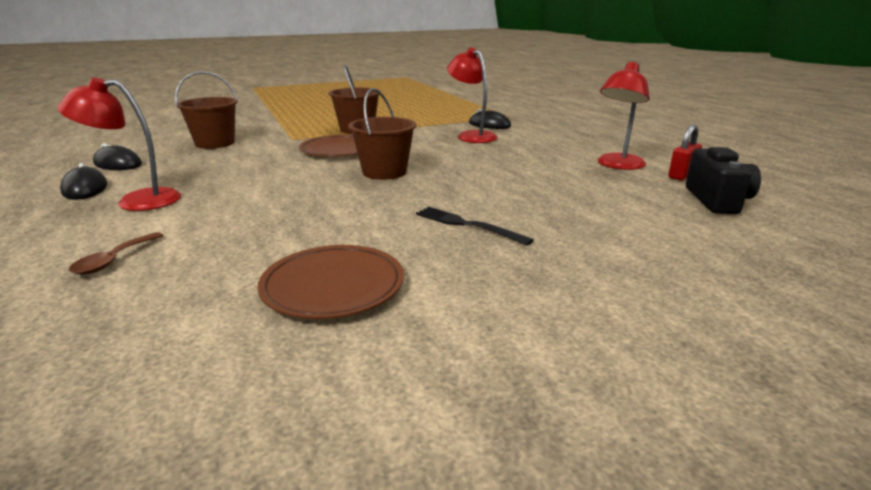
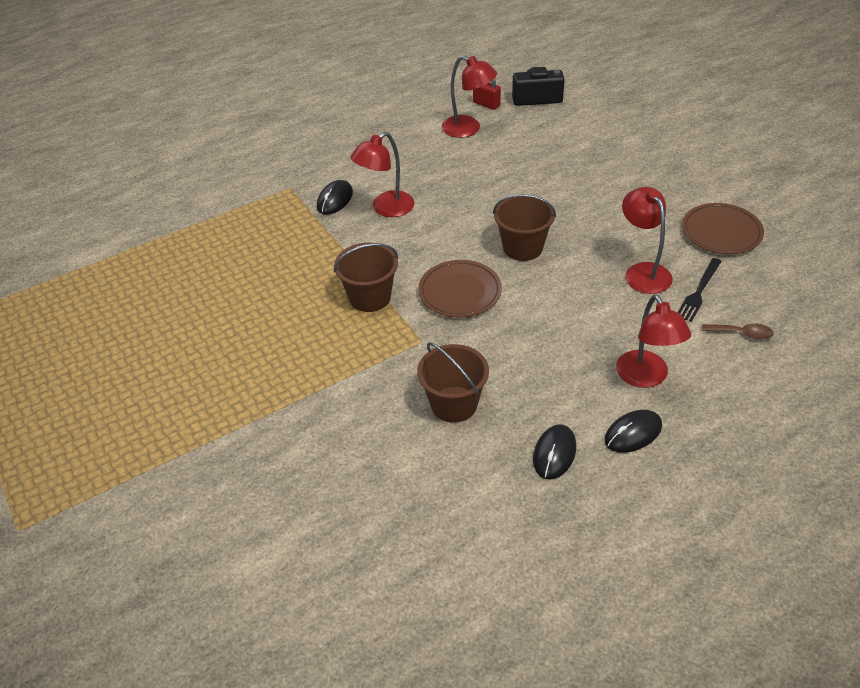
camera: 95 degrees left, 20 degrees up
black fork [416,207,534,246] -> black fork moved to [678,258,722,322]
none -> red lamp [622,187,673,294]

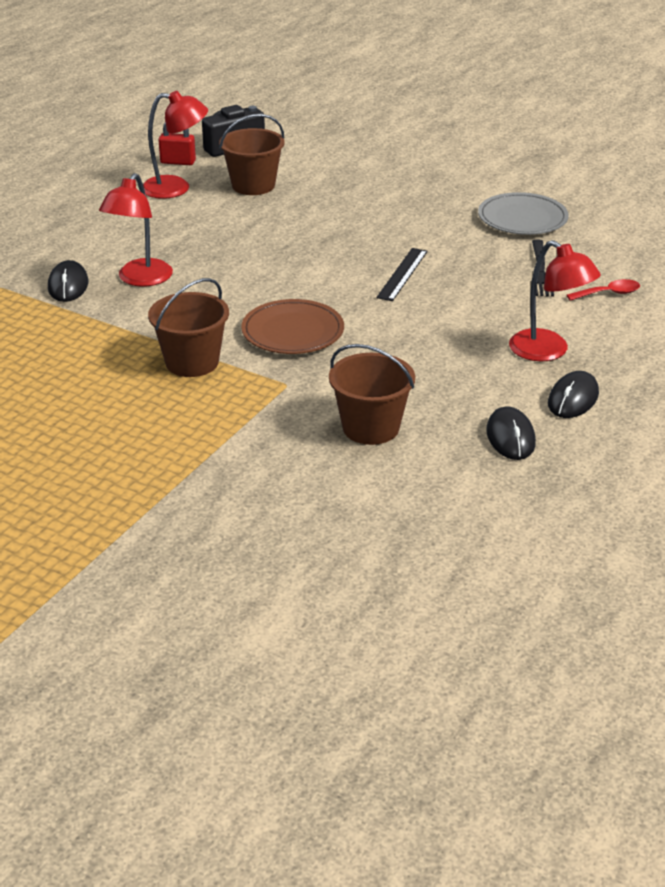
camera: 30 degrees left, 10 degrees down
brown bucket [493,194,556,261] -> brown bucket moved to [219,114,285,195]
red lamp [622,187,673,294] -> none
brown plate [682,203,764,254] -> grey plate [478,192,569,235]
brown spoon [702,323,774,340] -> red spoon [567,279,640,301]
none -> black ruler [376,248,428,301]

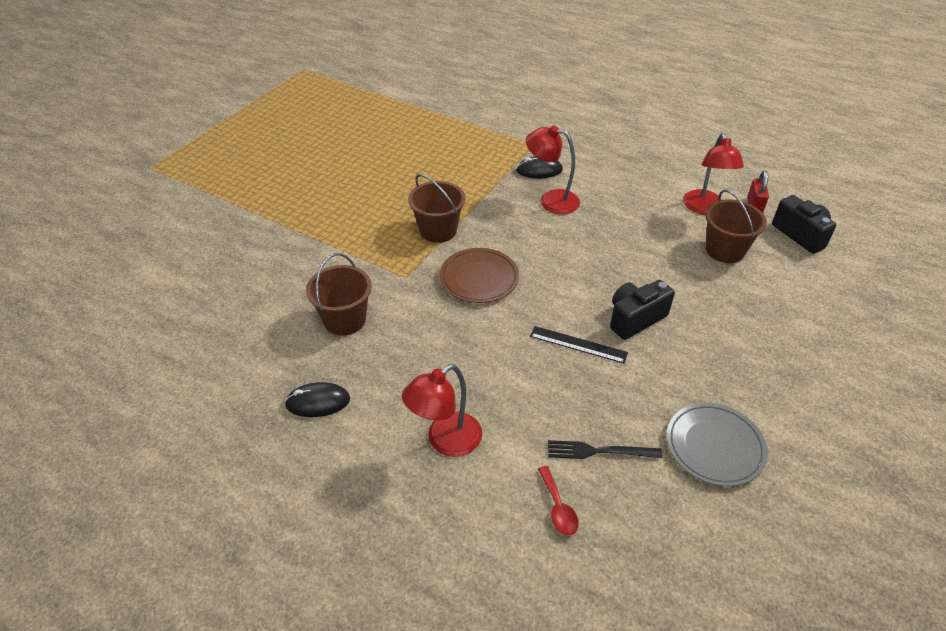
camera: 90 degrees right, 10 degrees up
black mouse [548,371,599,418] -> none
none -> black camera [610,280,675,340]

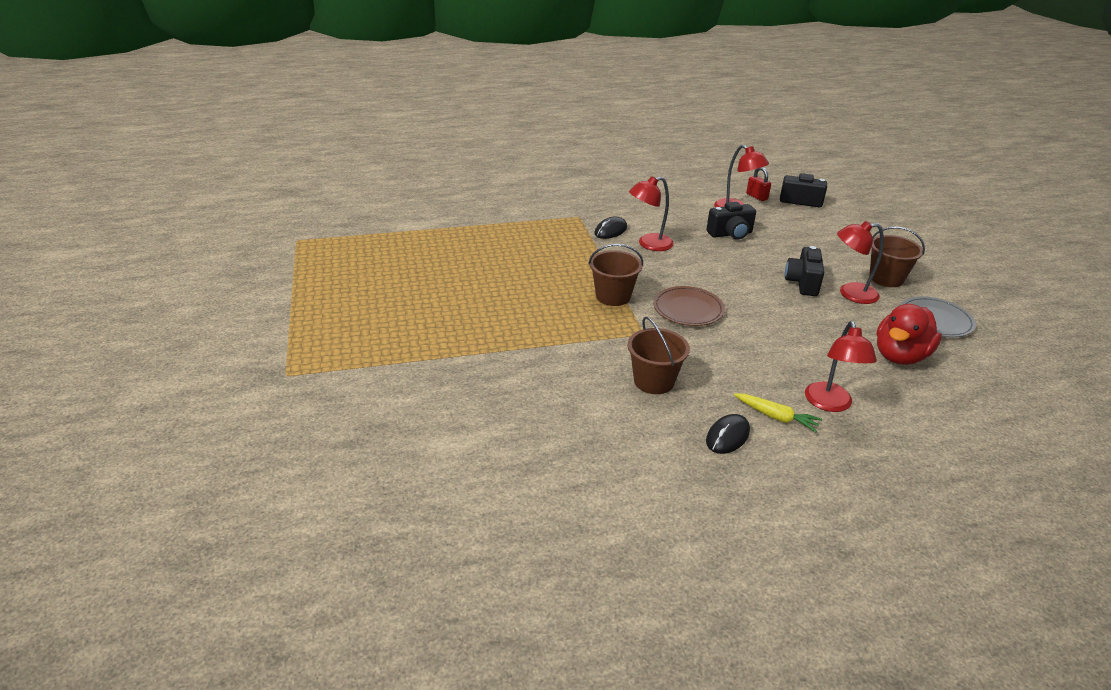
camera: 45 degrees left, 10 degrees down
black ruler [530,326,628,364] -> none
red spoon [538,466,579,535] -> none
black fork [548,440,662,459] -> red duck [876,304,942,365]
brown bucket [705,190,767,263] -> brown bucket moved to [869,226,925,287]
none -> black camera [706,202,756,239]
none -> yellow carrot [734,393,822,432]
none -> red lamp [837,221,884,304]

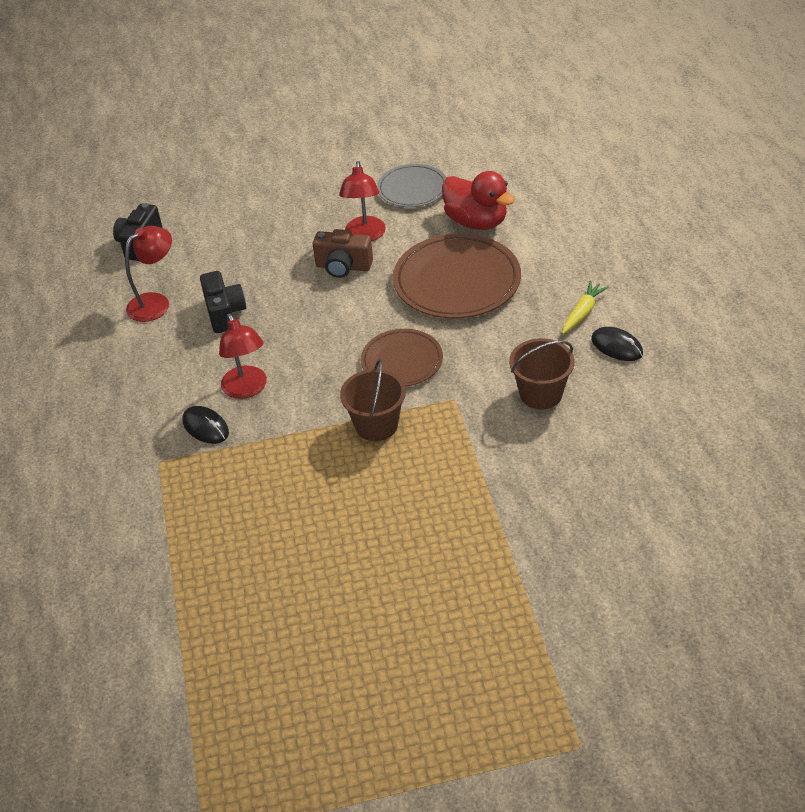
camera: 85 degrees left, 10 degrees up
red padlock [746,167,771,201] -> none
black camera [785,246,824,296] -> brown camera [313,229,373,278]
red lamp [805,321,877,412] -> none
brown bucket [869,226,925,287] -> none
none -> brown plate [393,233,521,319]

